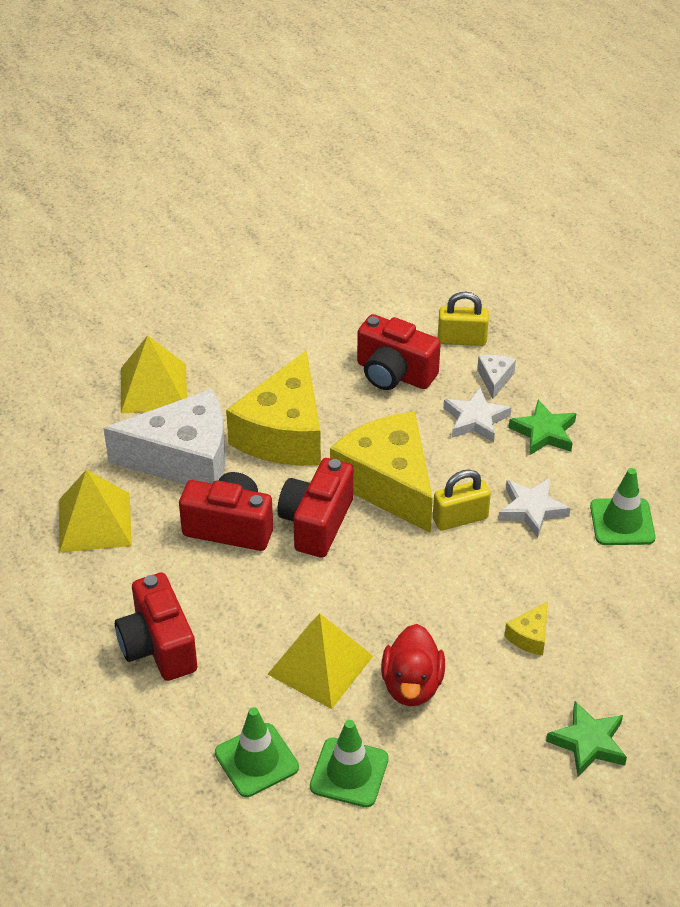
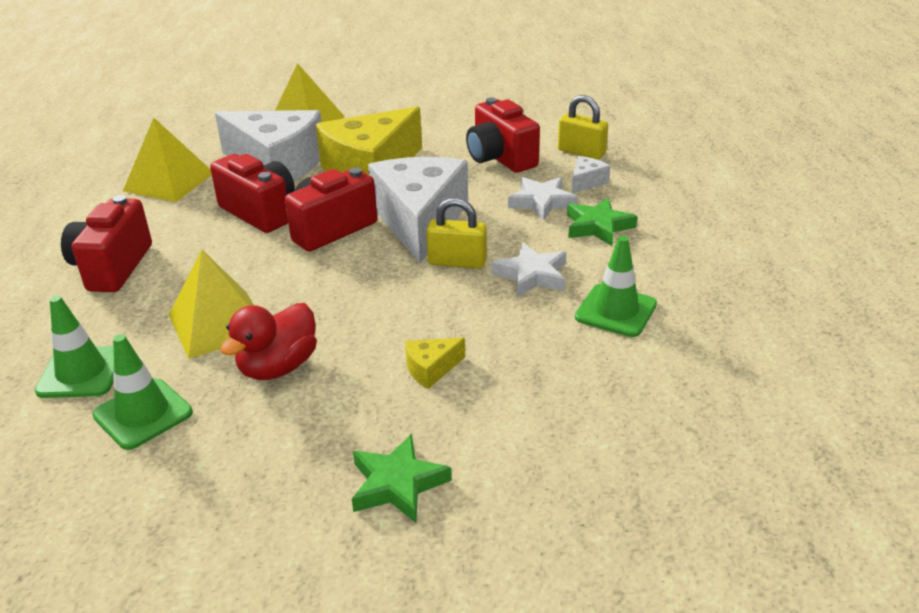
camera: 30 degrees right, 10 degrees down
yellow cheese [330,412,433,533] -> white cheese [368,157,468,263]

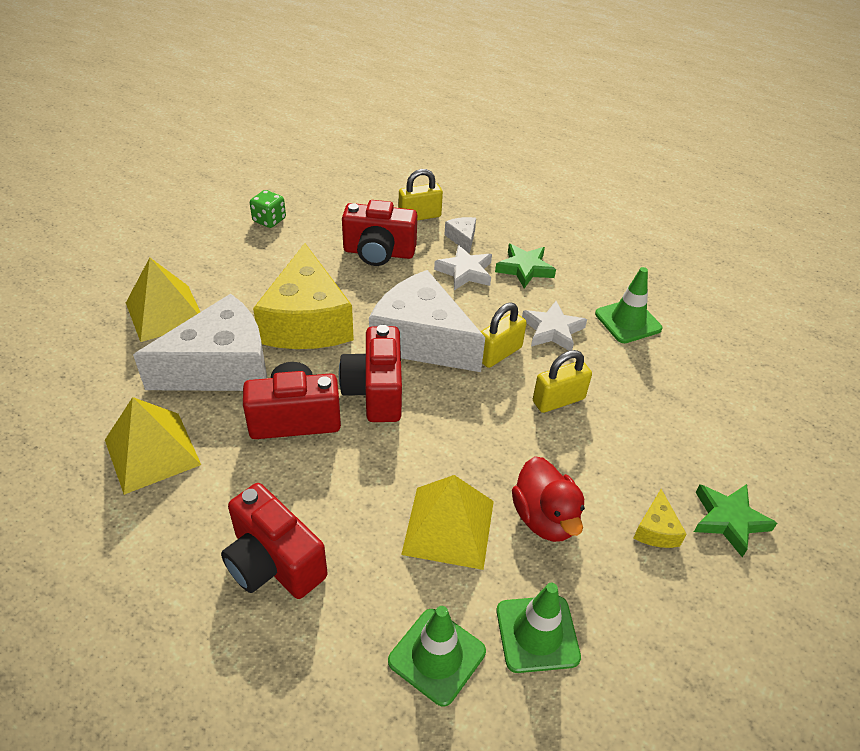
camera: 55 degrees left, 10 degrees up
yellow cheese [405,338,465,389] -> yellow cheese moved to [633,489,686,548]
none -> green dice [250,190,286,228]
none -> yellow padlock [533,350,592,413]

